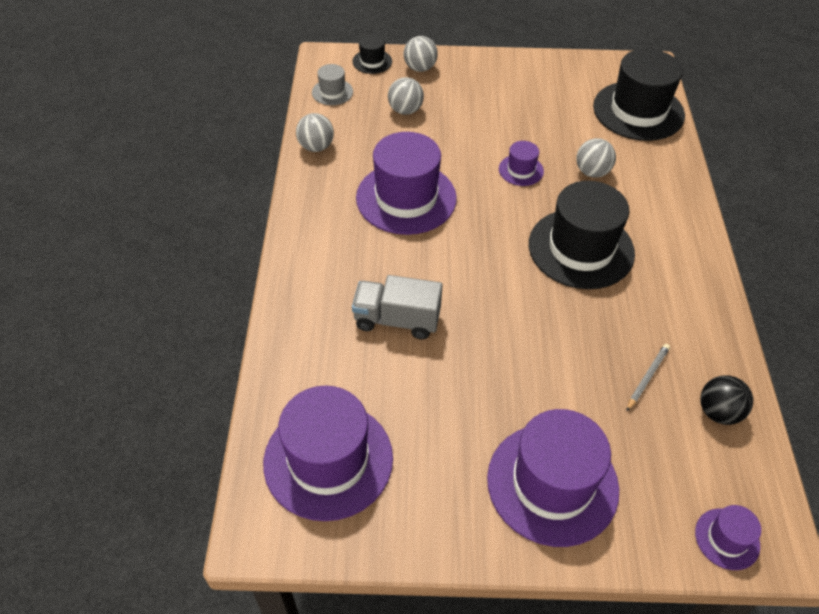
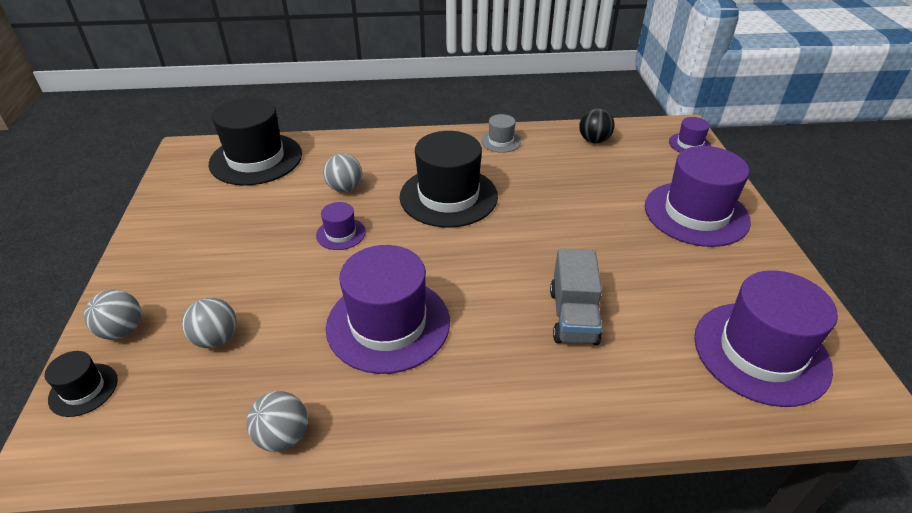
camera: 95 degrees left, 10 degrees down
grey hat [312,64,353,105] -> grey hat moved to [481,114,521,153]
grey pencil [626,344,670,411] -> none

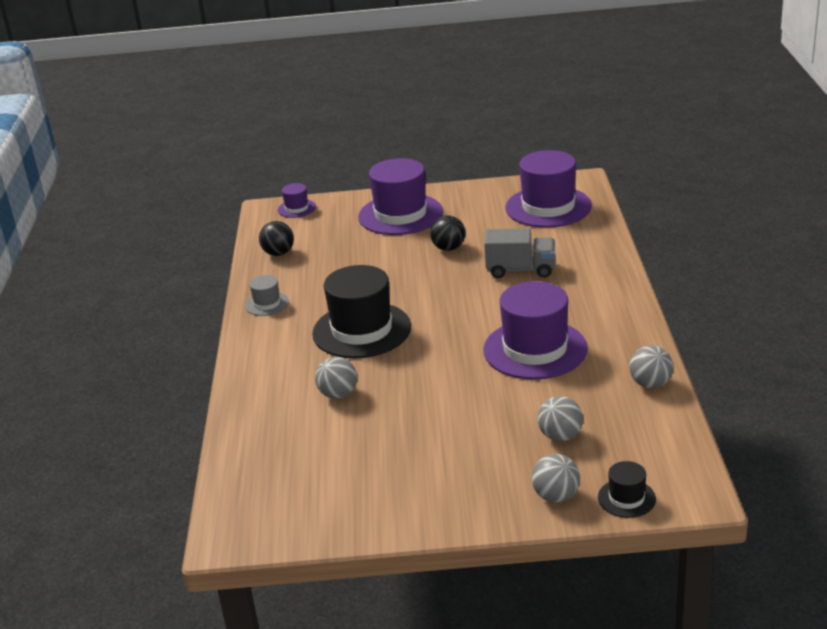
camera: 85 degrees left, 10 degrees down
black hat [209,97,302,185] -> none
purple hat [316,202,366,250] -> none
none -> black ball [430,215,465,251]

